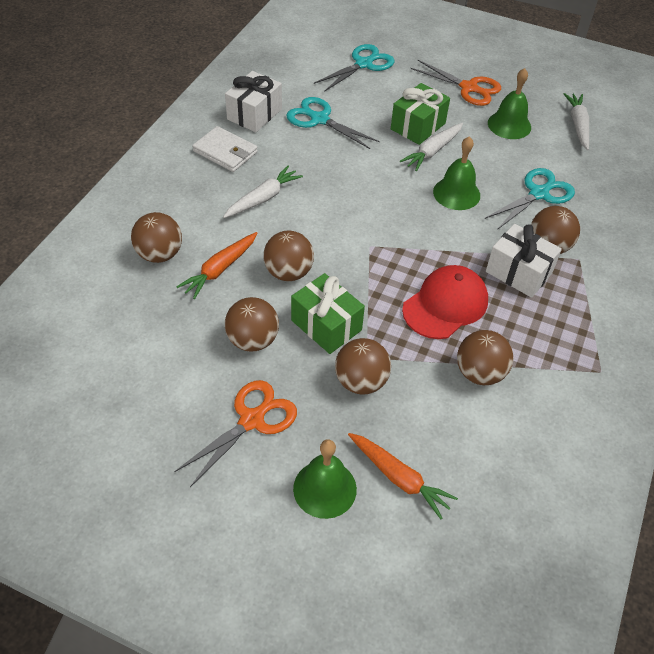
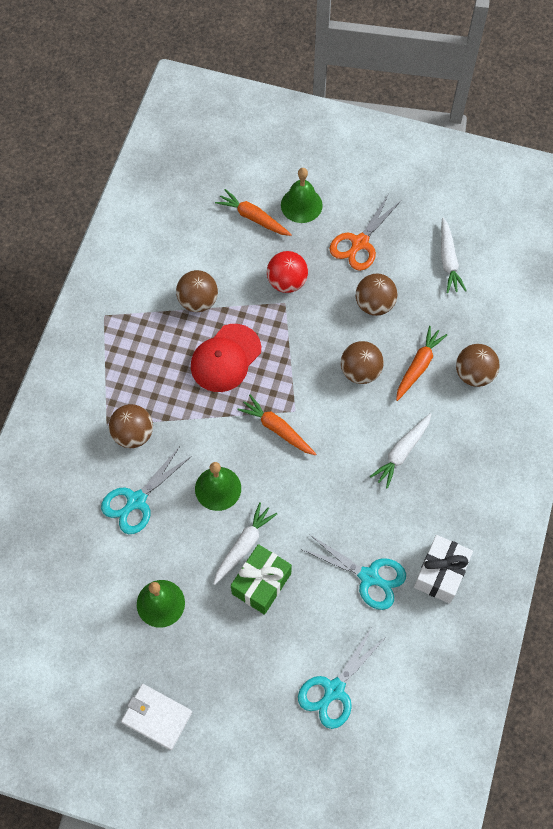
camera: 175 degrees right, 15 degrees up
white wallet [192,126,258,172] -> white wallet moved to [121,684,192,750]
green gift [291,273,365,354] -> none
brown ball [335,338,391,395] -> red ball [267,251,308,293]
orange scissors [410,60,501,106] -> none
white gift [486,224,562,298] -> none
white carrot [564,93,589,150] -> white carrot moved to [441,217,467,293]
none -> orange carrot [237,395,316,455]

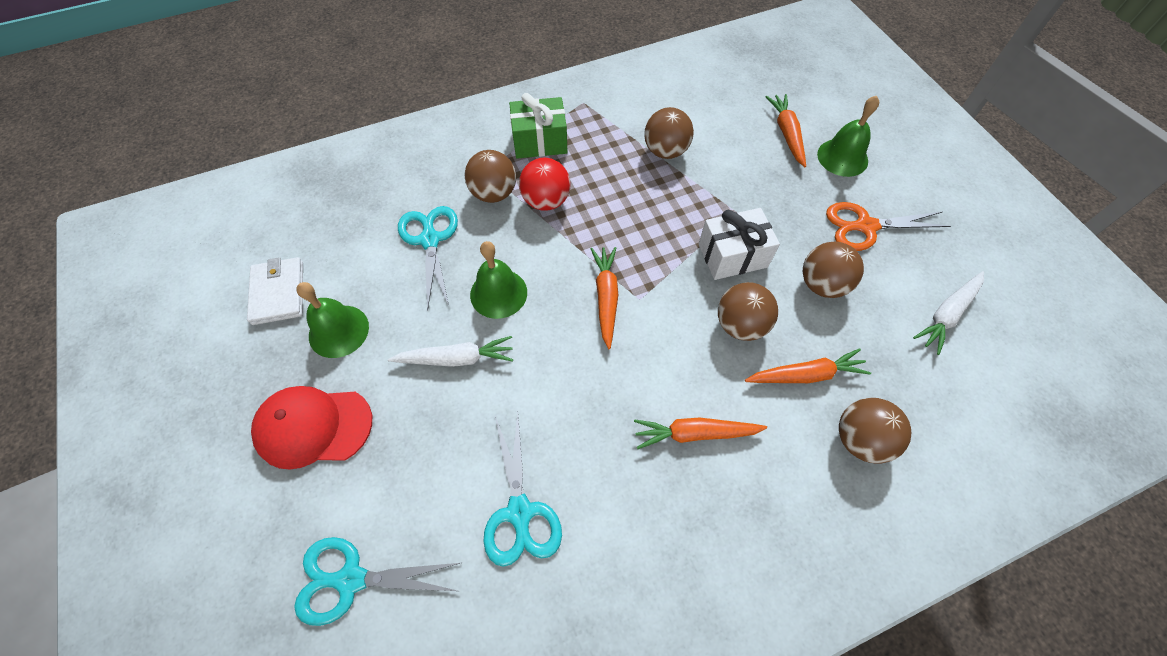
camera: 50 degrees right, 5 degrees down
turquoise scissors [101,446,192,534] -> turquoise scissors turned 75 degrees clockwise [398,206,458,311]
white wallet [121,684,192,750] -> white wallet moved to [247,257,303,325]
red cap [191,324,261,392] -> red cap moved to [251,386,372,470]
green gift [231,544,292,615] -> green gift moved to [509,93,568,159]
red ball [267,251,308,293] -> red ball moved to [519,158,571,211]
white carrot [370,413,431,489] -> orange carrot [634,417,767,449]
white gift [414,535,473,604] -> white gift moved to [699,208,780,280]

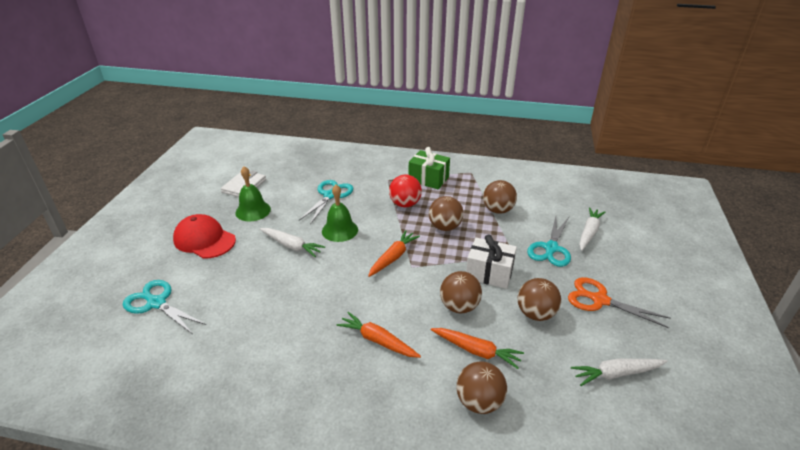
camera: 35 degrees right, 25 degrees down
brown ball [464,150,516,203] -> brown ball moved to [429,196,464,231]
turquoise scissors [483,411,562,567] -> turquoise scissors moved to [527,216,571,267]
orange carrot [766,94,806,167] -> white carrot [579,207,605,251]
green bell [817,96,879,177] -> none

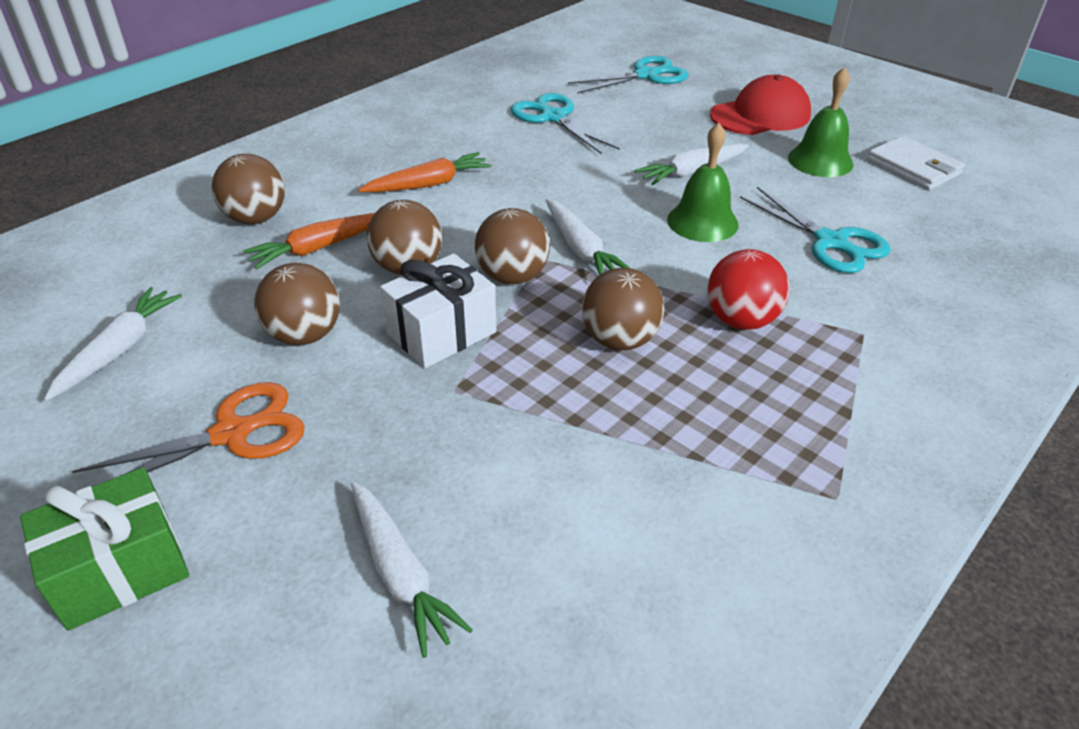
camera: 120 degrees right, 5 degrees up
orange carrot [368,230,420,277] -> white carrot [545,199,630,275]
green gift [409,147,450,189] -> green gift moved to [20,467,189,631]
brown ball [483,180,517,214] -> brown ball moved to [475,208,550,284]
turquoise scissors [527,216,571,267] -> turquoise scissors moved to [511,93,620,154]

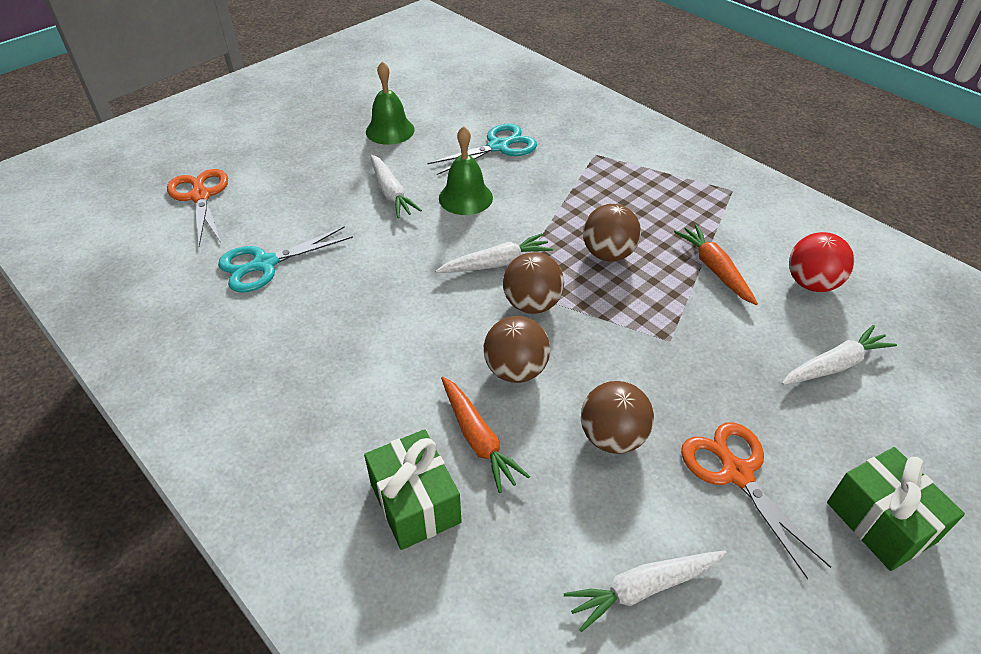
camera: 85 degrees left, 5 degrees up
white carrot [44,287,182,401] -> white carrot turned 45 degrees counterclockwise [564,550,727,632]
brown ball [212,154,285,224] -> green gift [364,429,462,550]
orange carrot [358,152,491,192] -> orange carrot moved to [674,224,758,305]
white gift [380,254,496,368] -> none
turquoise scissors [568,56,688,94] -> orange scissors [167,169,228,246]
red ball [707,249,789,330] -> red ball moved to [789,232,854,292]
red cap [710,75,811,135] -> none
white wallet [867,136,965,190] -> none

